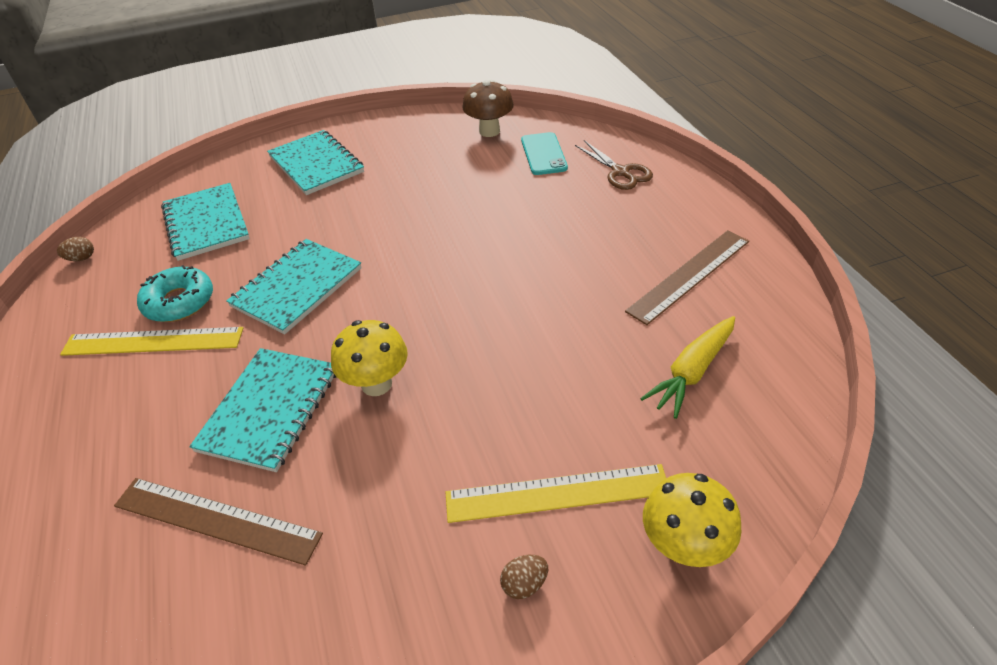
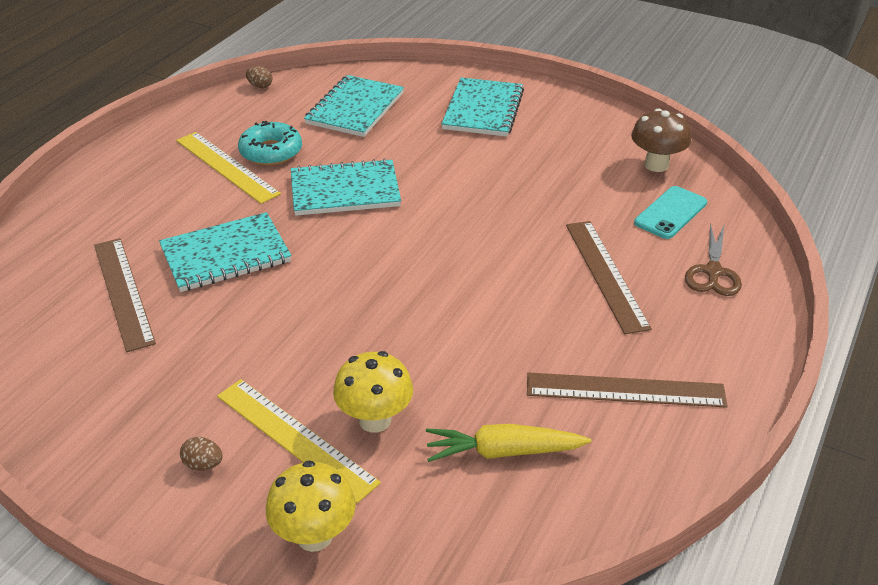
camera: 45 degrees right, 5 degrees down
yellow mushroom [331,320,408,396] -> yellow mushroom moved to [333,351,413,433]
none -> brown ruler [566,221,652,334]

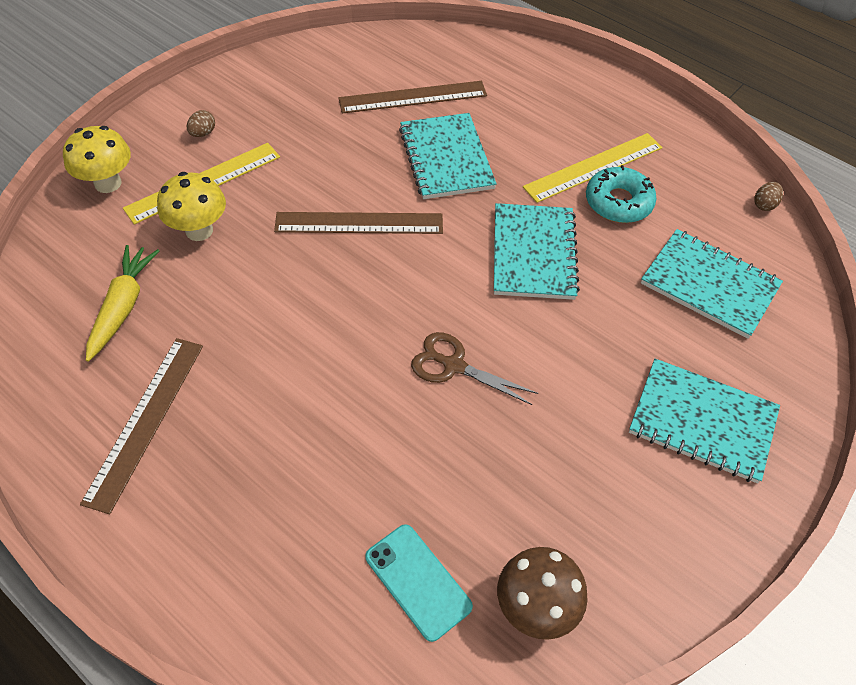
camera: 100 degrees right, 15 degrees up
brown ruler [566,221,652,334] -> brown ruler moved to [274,212,443,234]
brown scissors [685,222,742,296] -> brown scissors moved to [411,332,538,405]

